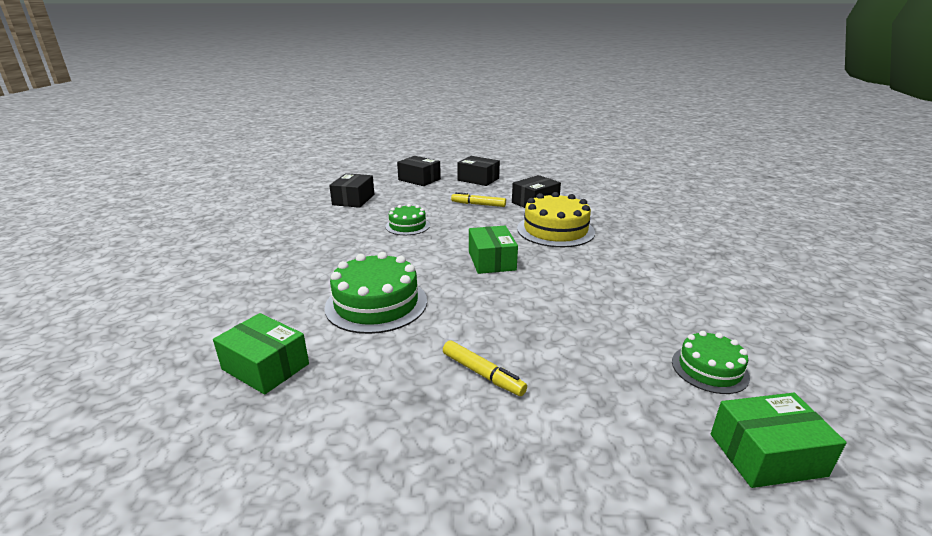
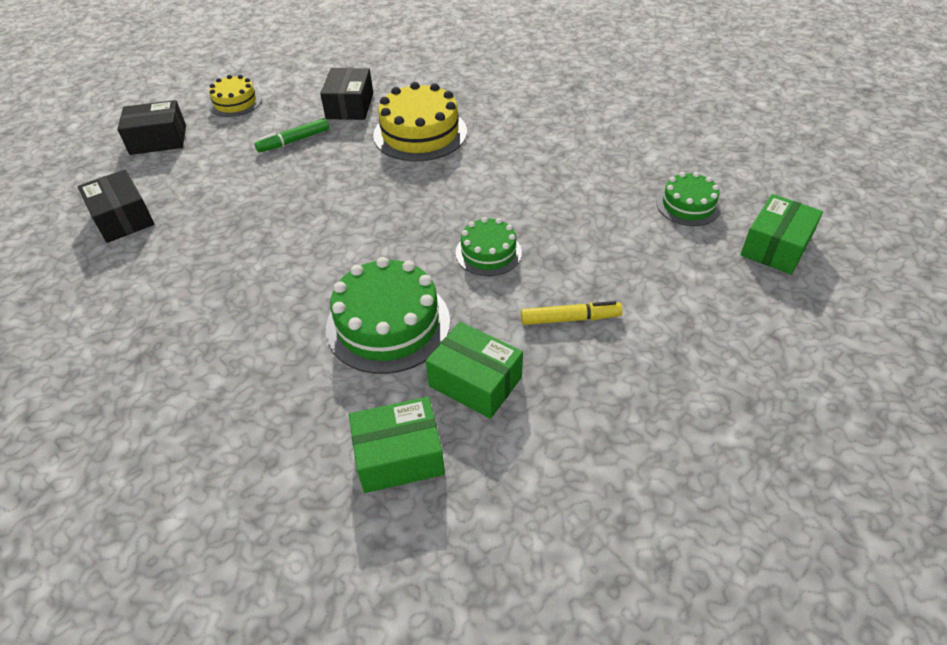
camera: 45 degrees left, 20 degrees up
green cake [386,204,430,235] -> green cake moved to [456,217,522,276]
yellow marker [451,192,506,207] -> green marker [254,118,329,153]
black box [457,156,500,186] -> yellow cake [209,75,261,117]
green box [469,226,518,274] -> green box moved to [426,322,523,419]

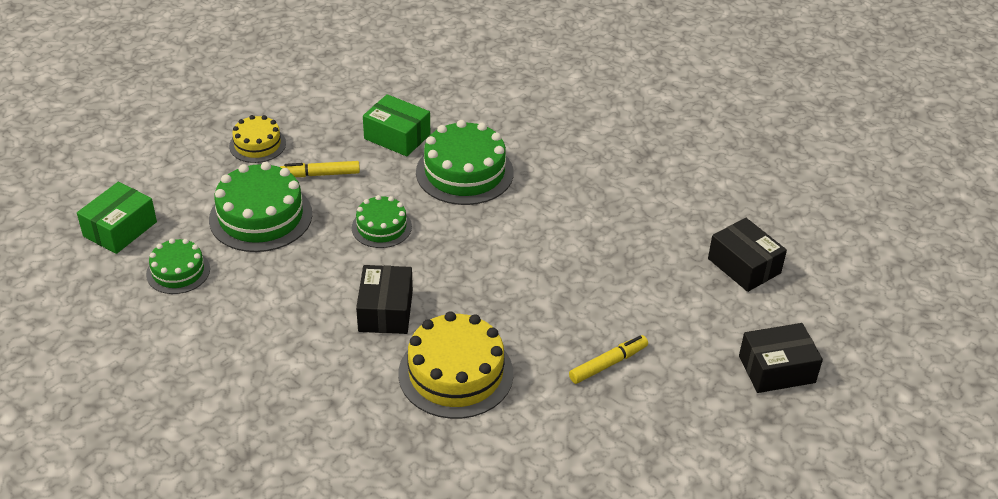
camera: 175 degrees right, 5 degrees down
yellow cake [209,75,261,117] -> yellow cake moved to [229,115,286,163]
green marker [254,118,329,153] -> yellow marker [569,335,648,384]
black box [320,68,373,120] -> black box moved to [356,265,413,334]
green box [349,397,445,493] -> none
none -> green cake [209,162,312,252]

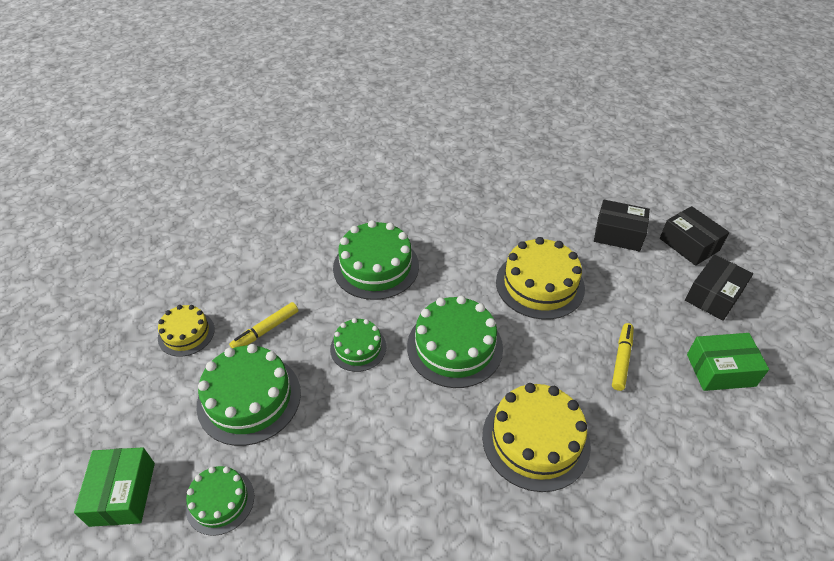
camera: 35 degrees left, 5 degrees up
black box [356,265,413,334] -> black box moved to [660,206,729,266]
green box [363,94,430,157] -> green box moved to [687,333,769,391]
none -> green cake [407,296,503,388]
none -> yellow cake [496,237,585,319]

